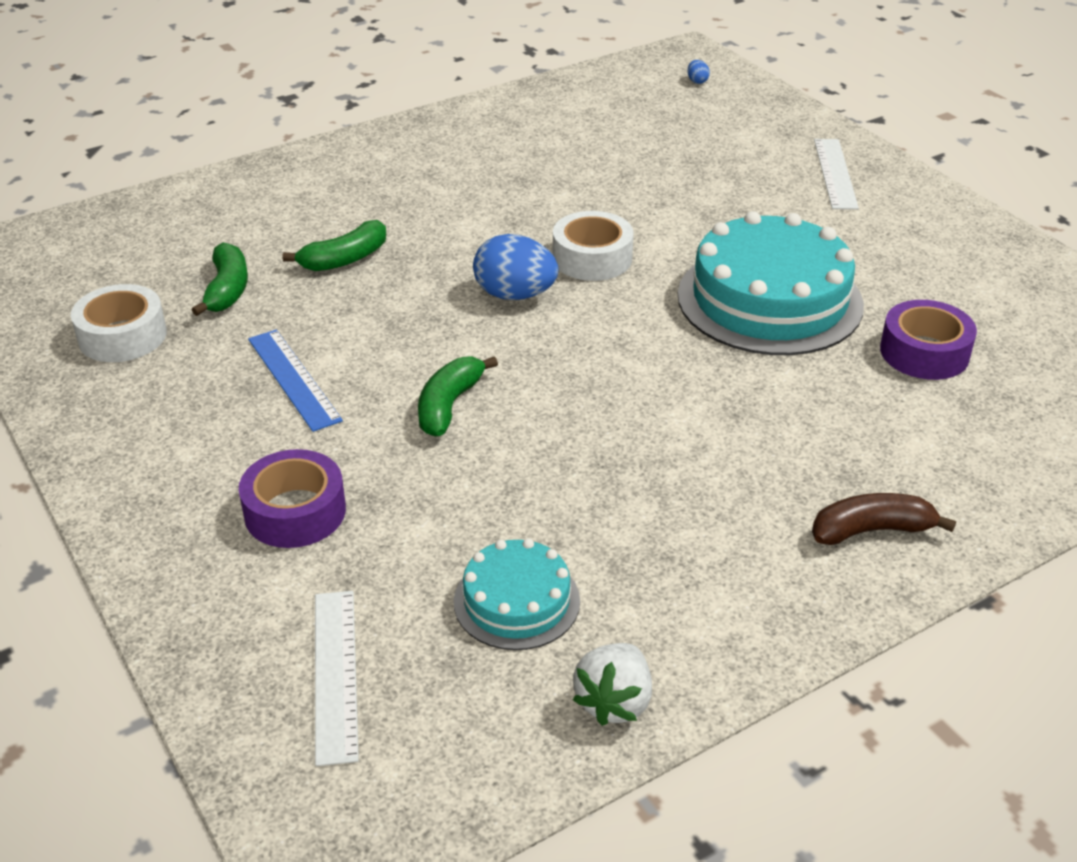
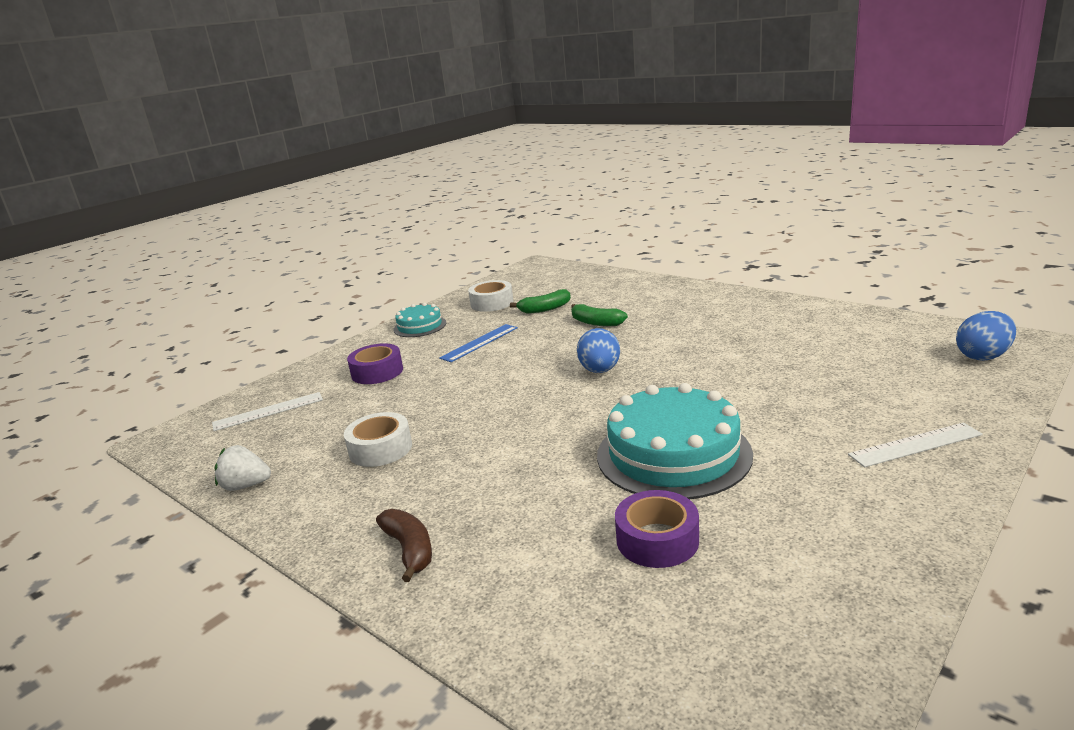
camera: 75 degrees right, 15 degrees down
green banana [418,356,498,437] -> none
turquoise cake [454,538,580,650] -> turquoise cake moved to [393,303,446,337]
white tape [553,211,634,281] -> white tape moved to [344,412,412,467]
blue egg [687,60,710,84] -> blue egg [956,311,1016,361], size x2.37

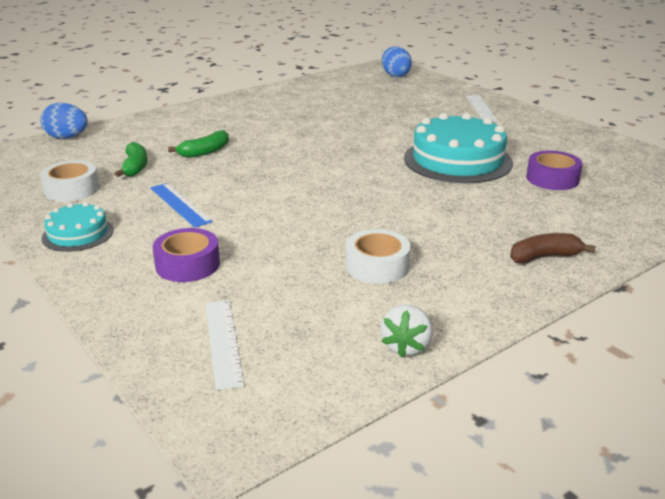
camera: 80 degrees left, 5 degrees up
blue egg [577,328,620,373] -> blue egg moved to [40,103,87,139]

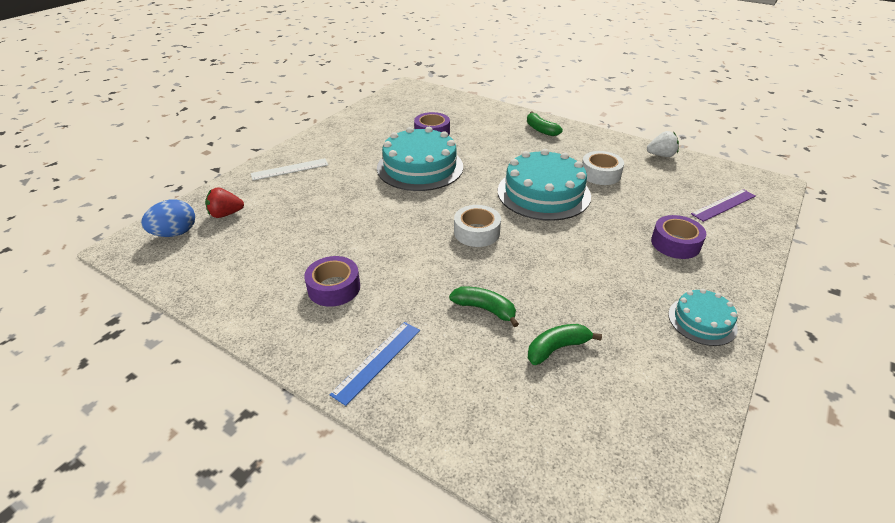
camera: 110 degrees left, 10 degrees up
blue egg [40,103,87,139] -> none
white tape [40,160,99,202] -> white tape moved to [454,205,501,247]
blue ruler [150,183,213,228] -> blue ruler moved to [329,322,420,406]
white ruler [205,300,245,390] -> purple ruler [691,189,756,222]
brown banana [510,233,595,264] -> green banana [527,111,563,136]
none -> red strawberry [205,187,244,218]
none -> purple tape [304,256,360,307]
none -> turquoise cake [498,149,591,221]

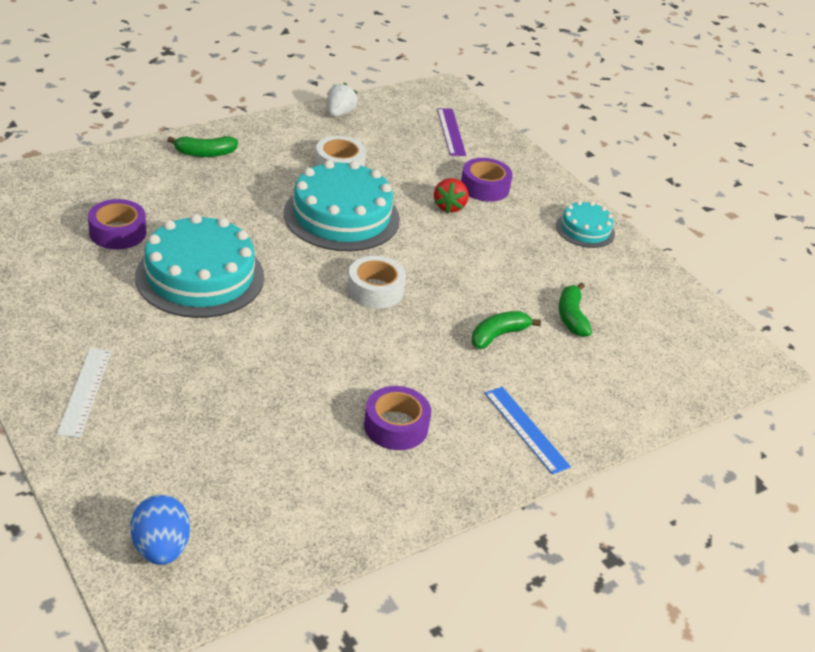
camera: 70 degrees left, 0 degrees up
red strawberry [205,187,244,218] -> red strawberry moved to [434,178,469,213]

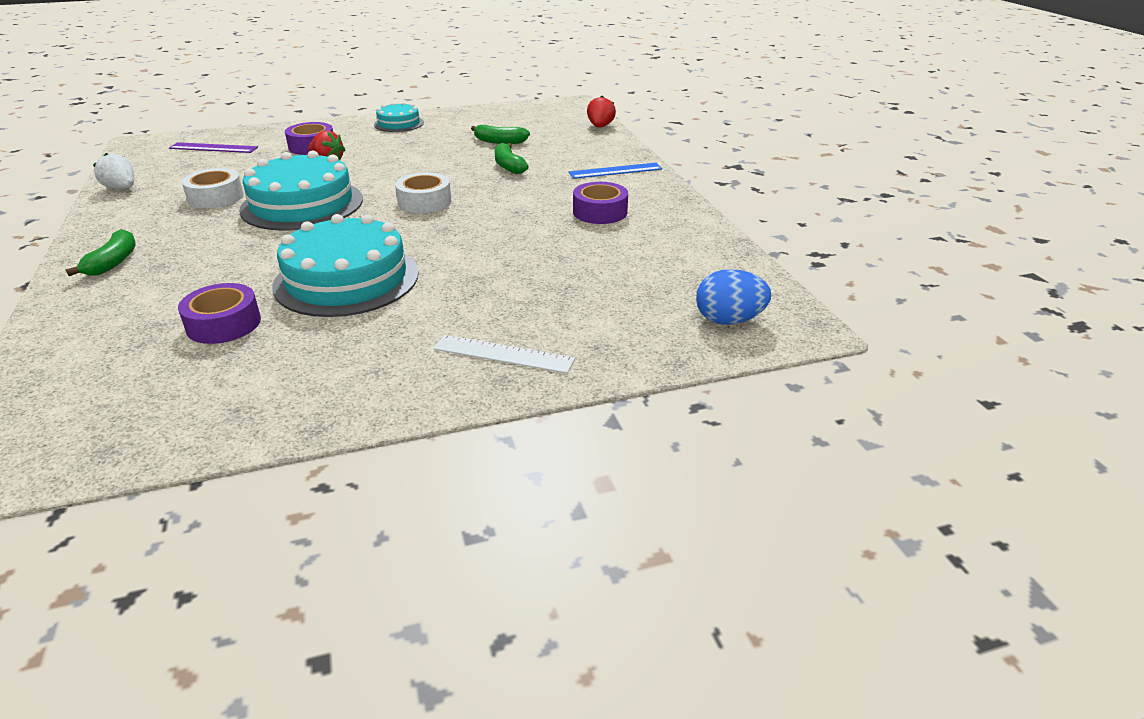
camera: 70 degrees left, 5 degrees down
none -> red strawberry [587,96,616,128]

